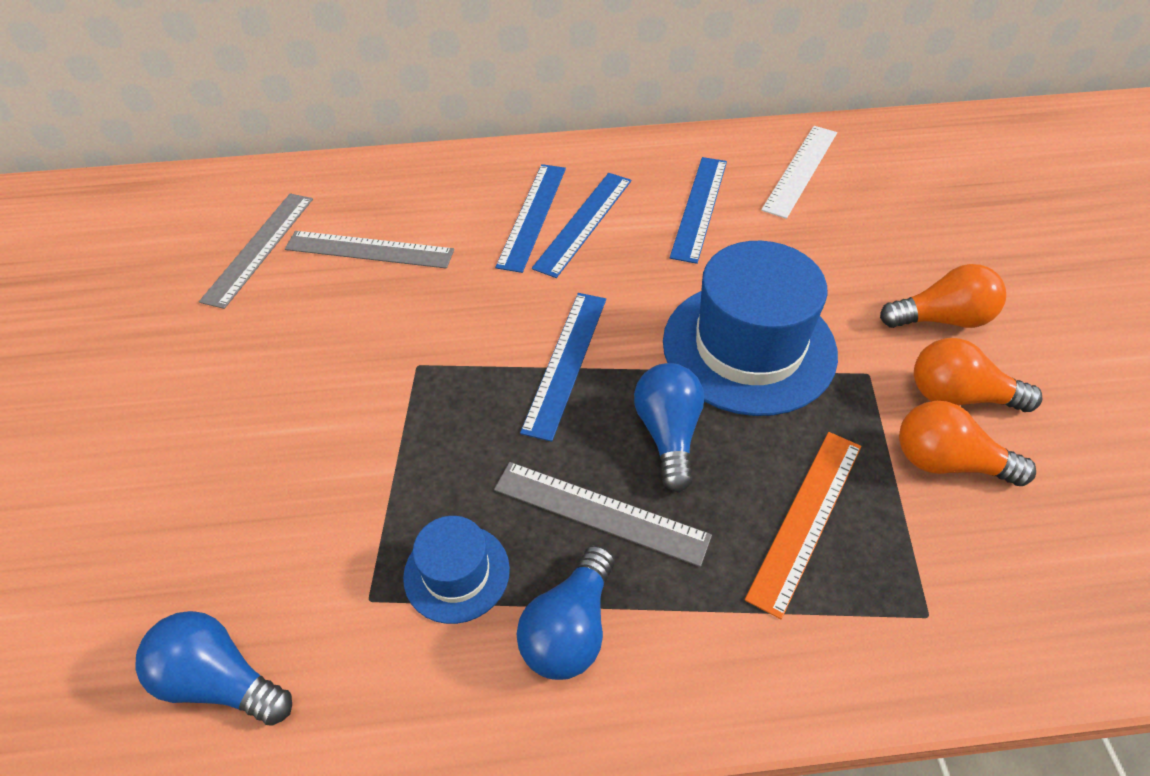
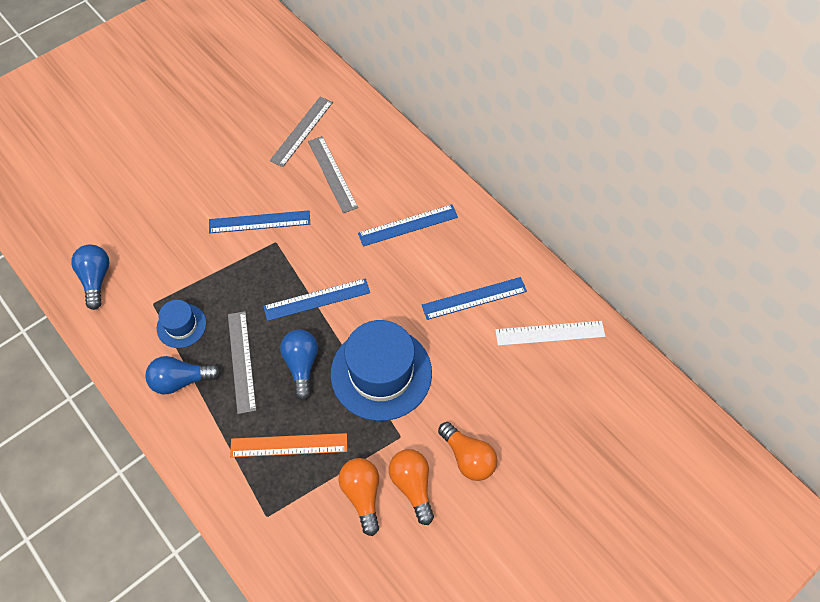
camera: 55 degrees right, 10 degrees up
grey ruler [199,193,313,309] -> grey ruler turned 45 degrees counterclockwise [270,97,333,167]
blue ruler [532,173,631,278] -> blue ruler moved to [209,210,310,233]
blue light bulb [634,363,704,493] -> blue light bulb turned 60 degrees counterclockwise [280,329,318,400]

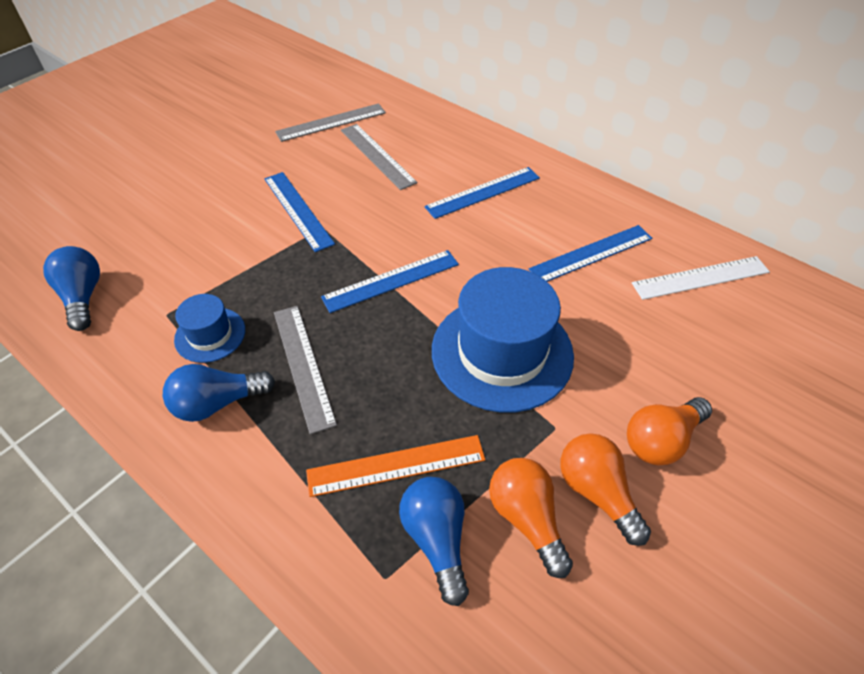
camera: 10 degrees left, 10 degrees down
blue ruler [209,210,310,233] -> blue ruler turned 75 degrees clockwise [264,172,335,252]
grey ruler [270,97,333,167] -> grey ruler turned 45 degrees clockwise [275,103,386,142]
blue light bulb [280,329,318,400] -> blue light bulb moved to [399,477,469,606]
orange light bulb [438,422,497,481] -> orange light bulb turned 105 degrees clockwise [627,397,712,466]

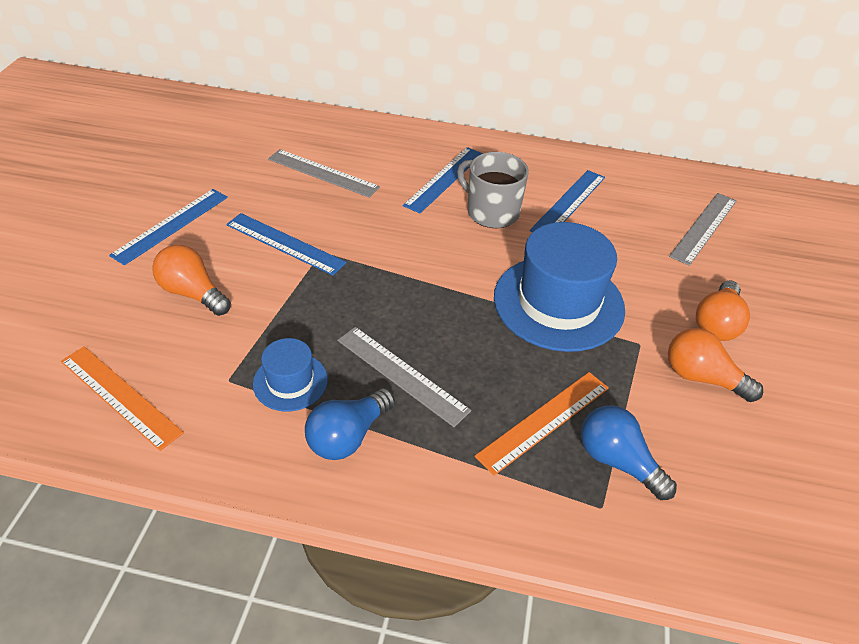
camera: 30 degrees left, 5 degrees down
blue light bulb [43,246,100,331] -> orange ruler [61,346,184,451]
grey ruler [275,103,386,142] -> grey ruler moved to [669,193,737,266]
blue ruler [321,250,459,313] -> blue ruler moved to [109,189,228,265]
orange light bulb [489,458,573,578] -> orange light bulb moved to [152,245,231,316]
white ruler [632,256,770,300] -> none
none -> grey mug [457,152,529,228]

